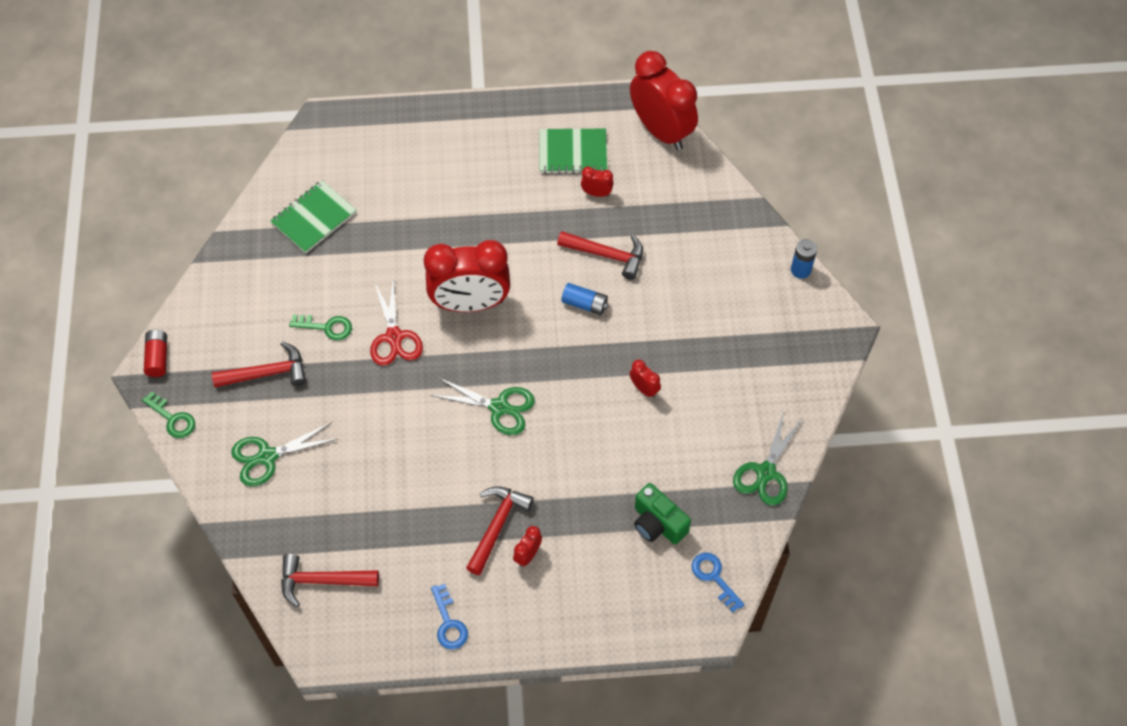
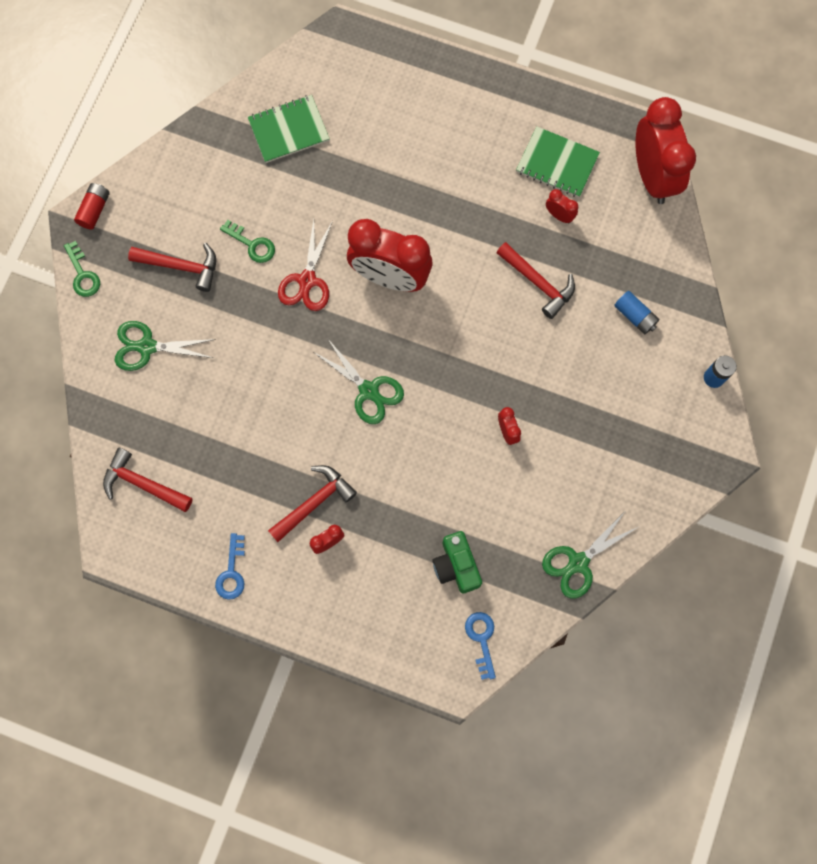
camera: 25 degrees right, 15 degrees up
blue battery [561,283,608,315] -> blue battery moved to [614,291,660,334]

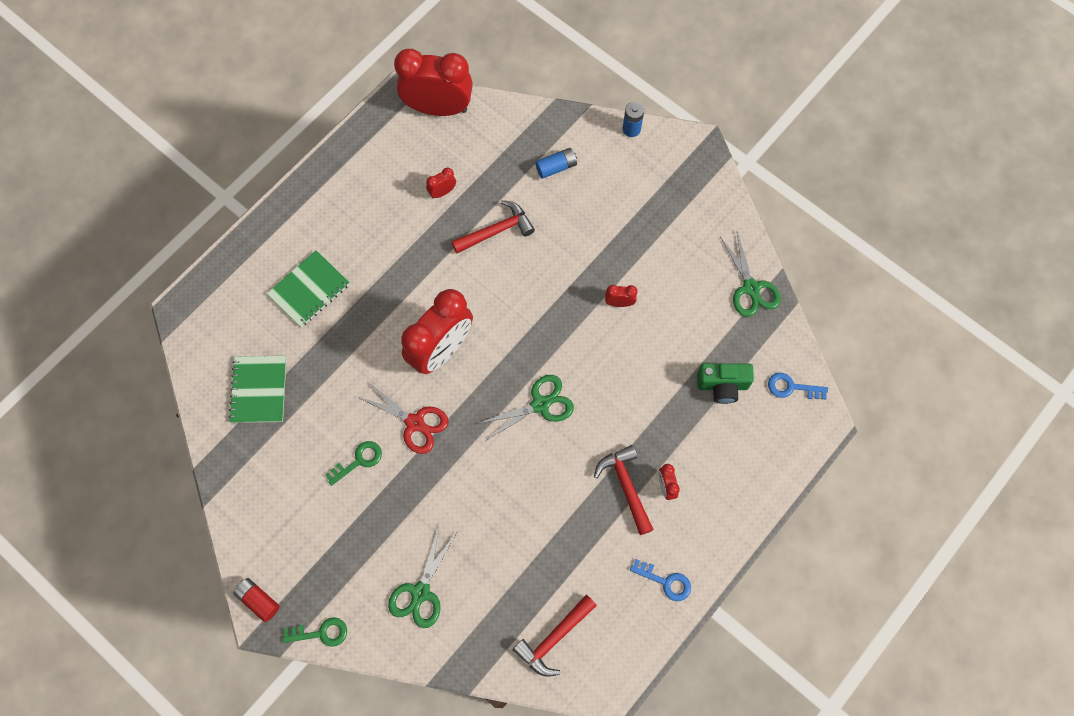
camera: 70 degrees left, 5 degrees down
red hammer [128,243,216,292] -> none
green notebook [516,126,600,198] -> green notebook moved to [267,250,350,327]

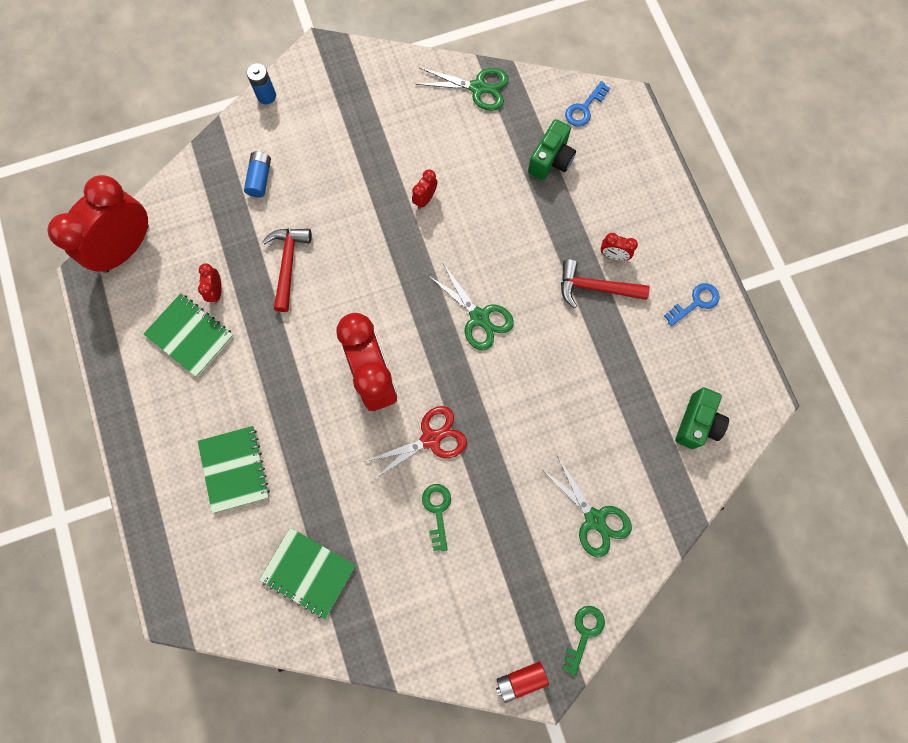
camera: 60 degrees left, 5 degrees up
green scissors [477,375,574,440] -> green scissors turned 135 degrees clockwise [428,264,514,350]
red hammer [513,595,597,677] -> green camera [675,387,729,449]
none -> green notebook [143,293,234,377]

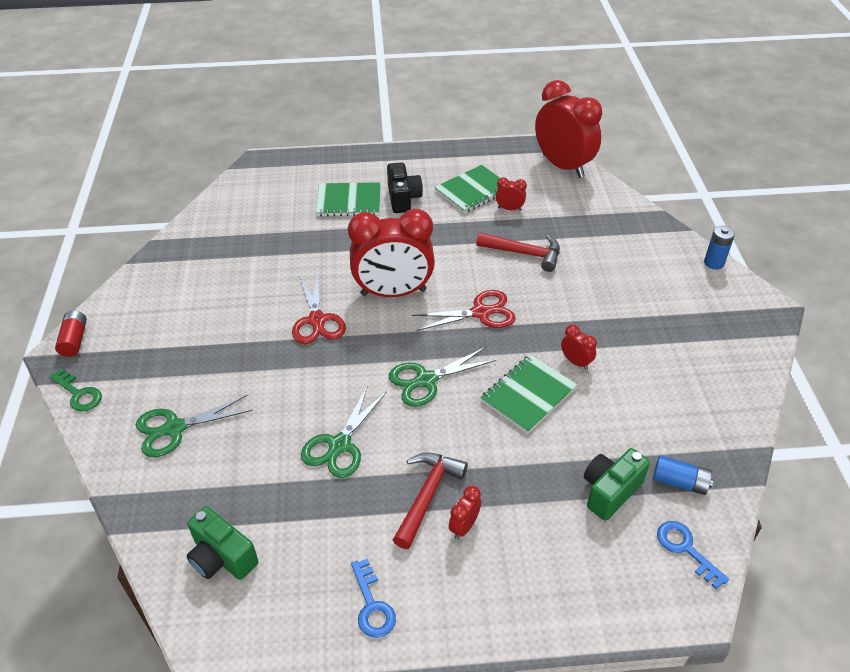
camera: 105 degrees right, 30 degrees down
blue battery [244,151,271,197] -> blue battery moved to [653,455,714,495]
green notebook [259,527,356,619] -> green notebook moved to [480,354,577,434]
green scissors [416,68,509,111] -> green scissors moved to [301,385,387,478]
green key [422,484,451,551] -> none
green camera [528,119,576,180] -> green camera turned 90 degrees clockwise [584,448,650,521]
none -> black camera [387,162,423,213]
none -> red scissors [412,290,516,331]

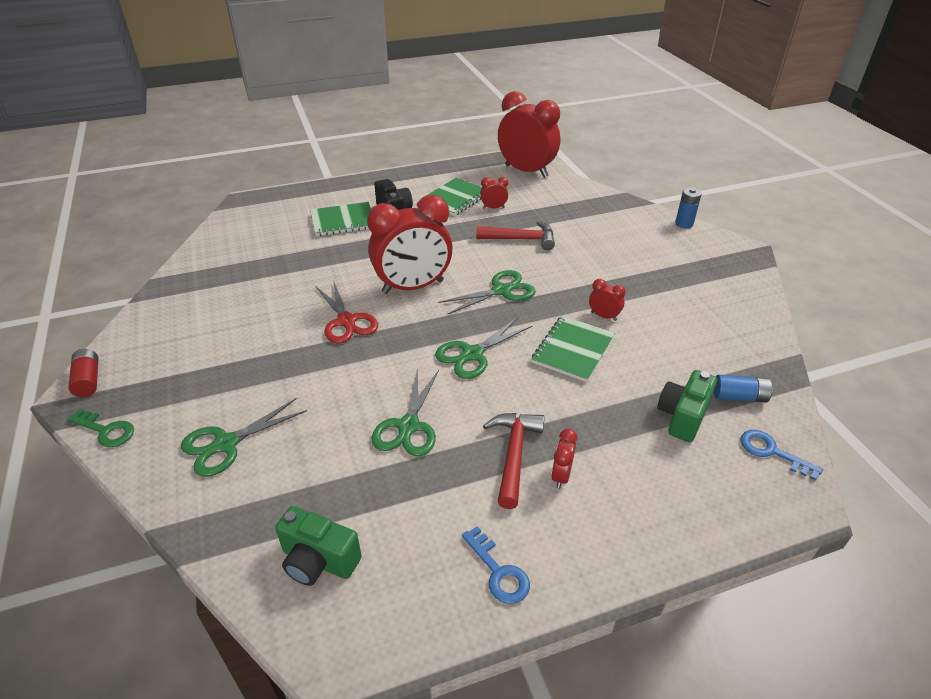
camera: 15 degrees left, 5 degrees down
red scissors [412,290,516,331] -> green scissors [438,270,536,315]

